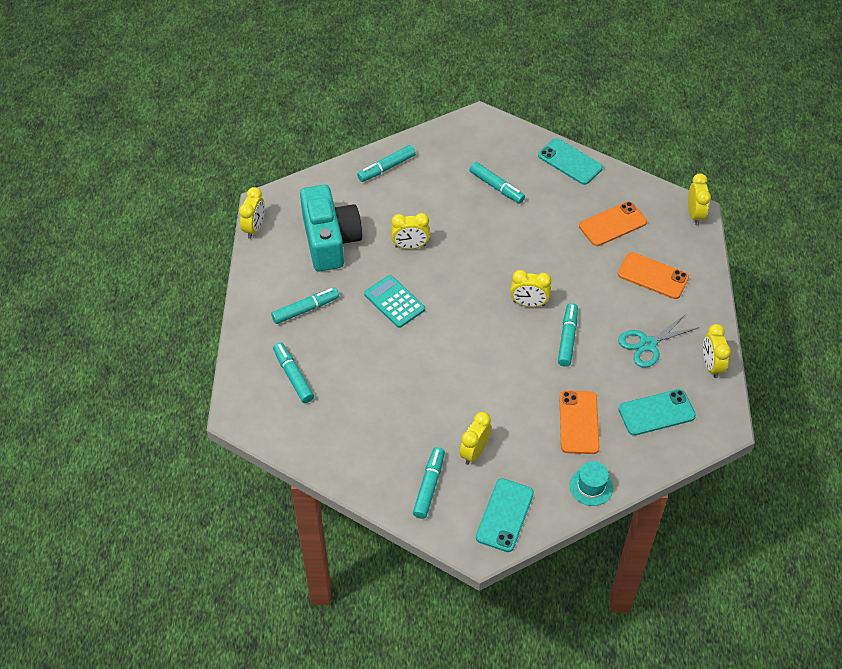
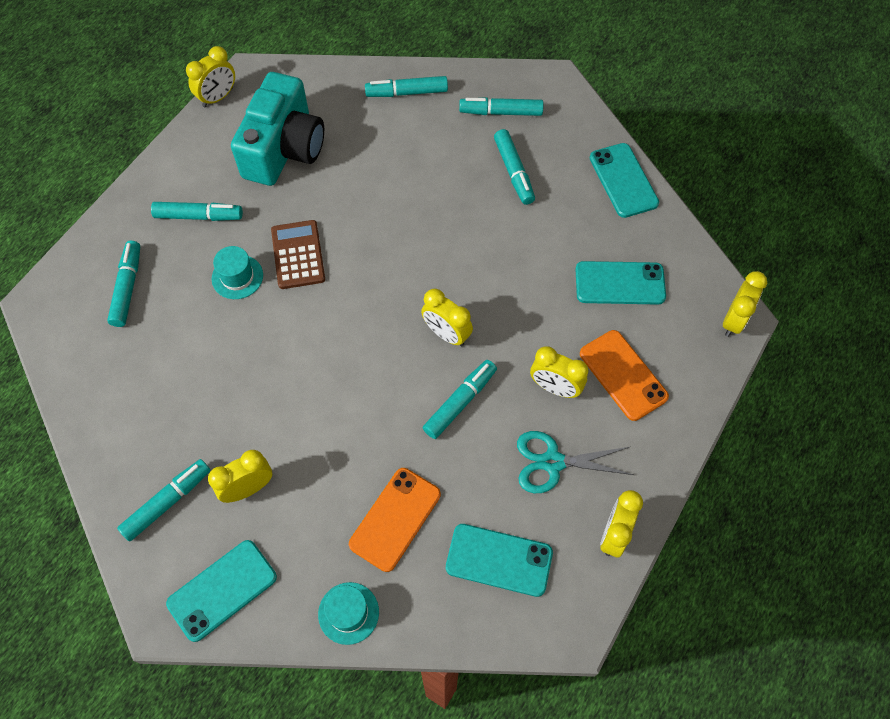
camera: 30 degrees right, 10 degrees up
turquoise calculator [364,275,425,328] -> brown calculator [271,220,325,289]
yellow clock [391,213,430,249] -> yellow clock moved to [530,346,588,398]
orange phone [579,201,647,246] -> turquoise phone [575,261,666,305]
none -> turquoise hat [212,246,263,299]
none -> turquoise marker [459,97,544,116]

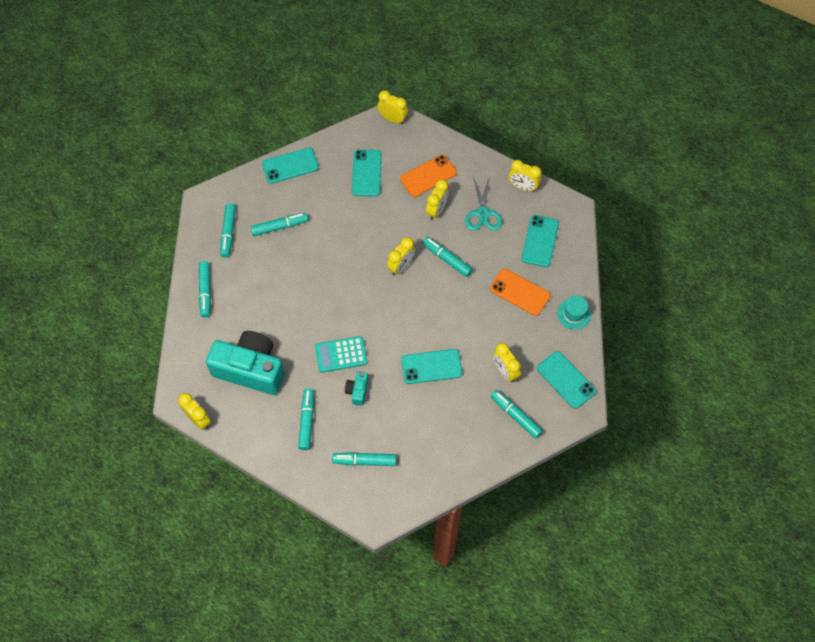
camera: 90 degrees left, 0 degrees up
turquoise hat [212,246,263,299] -> turquoise camera [345,372,368,406]
brown calculator [271,220,325,289] -> turquoise calculator [315,336,367,373]
none -> turquoise phone [401,349,462,384]

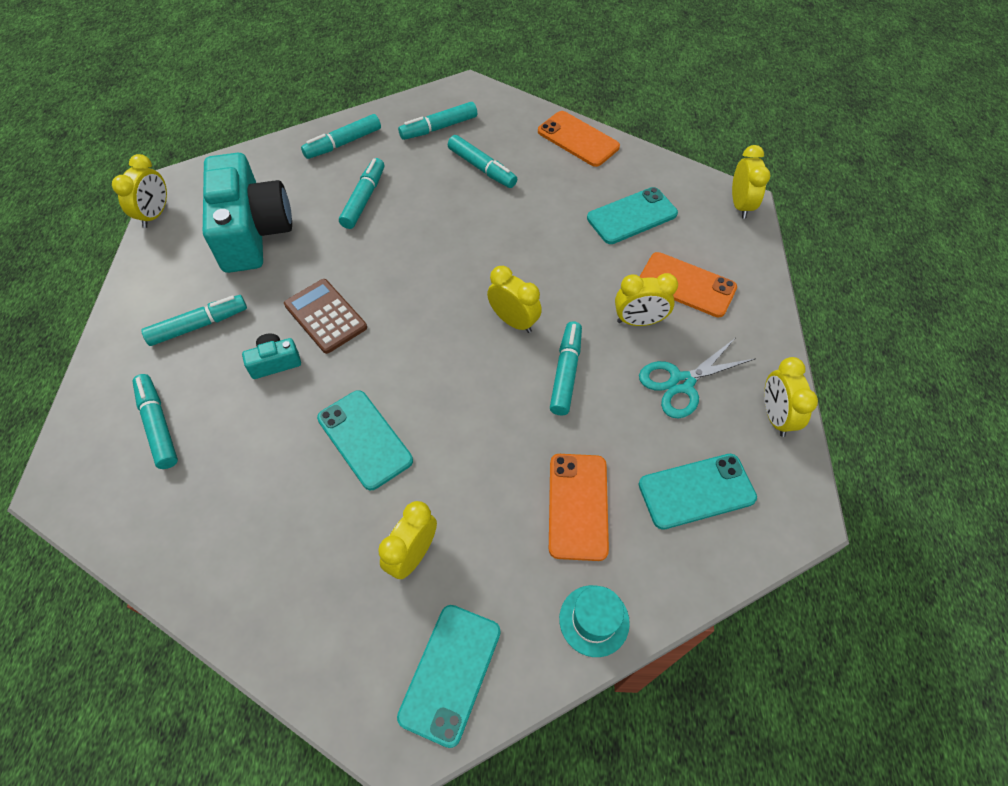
camera: 60 degrees right, 5 degrees down
turquoise phone [262,148,319,184] -> orange phone [538,111,620,167]
turquoise calculator [315,336,367,373] -> brown calculator [284,279,367,354]
yellow clock [387,237,415,275] -> yellow clock turned 150 degrees counterclockwise [487,266,542,333]
turquoise marker [491,390,543,439] -> turquoise marker moved to [339,158,384,229]

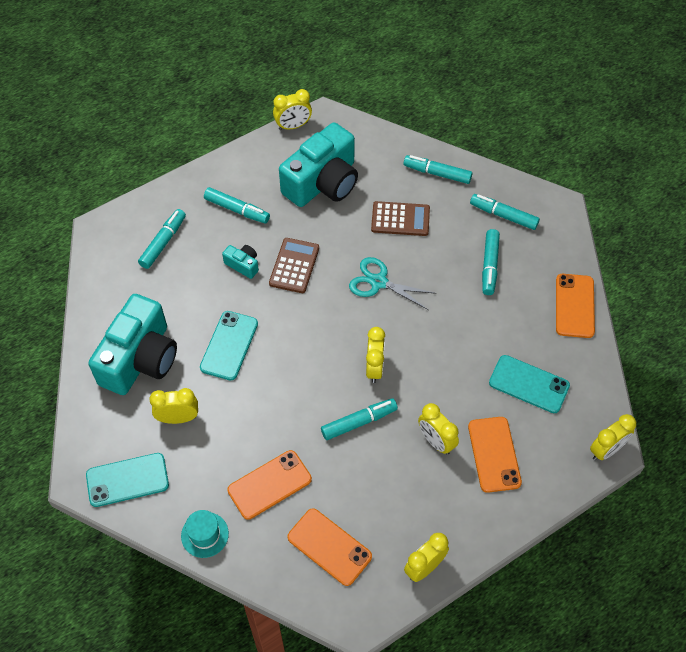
camera: 55 degrees right, 0 degrees up
turquoise marker [339,158,384,229] -> brown calculator [371,201,430,236]
turquoise scissors [639,339,756,418] -> turquoise scissors moved to [349,257,437,310]
turquoise phone [639,454,757,530] -> orange phone [288,508,372,586]
none -> turquoise camera [88,294,177,395]

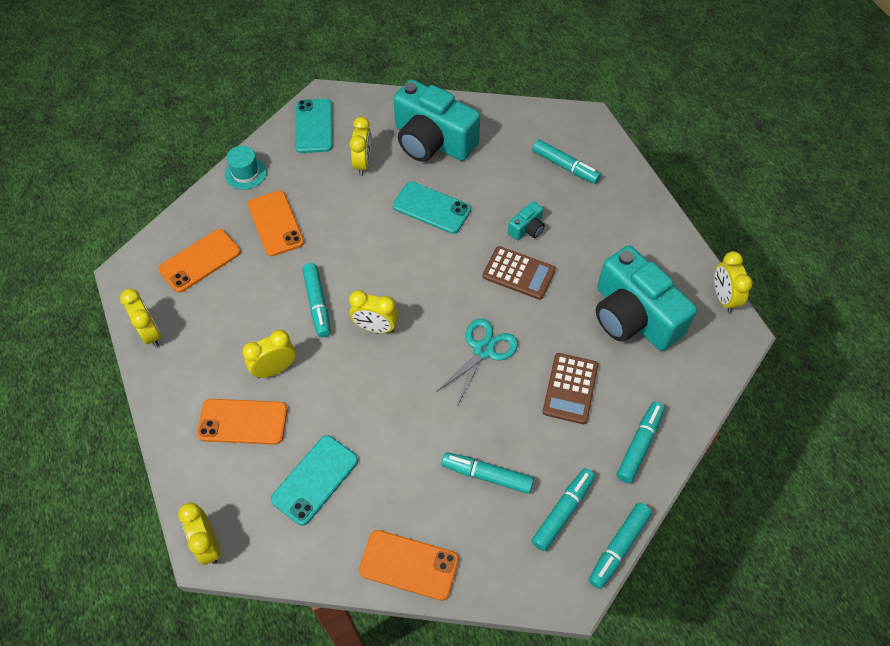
camera: 100 degrees right, 0 degrees up
turquoise marker [204,187,270,224] -> turquoise marker moved to [589,503,652,589]

